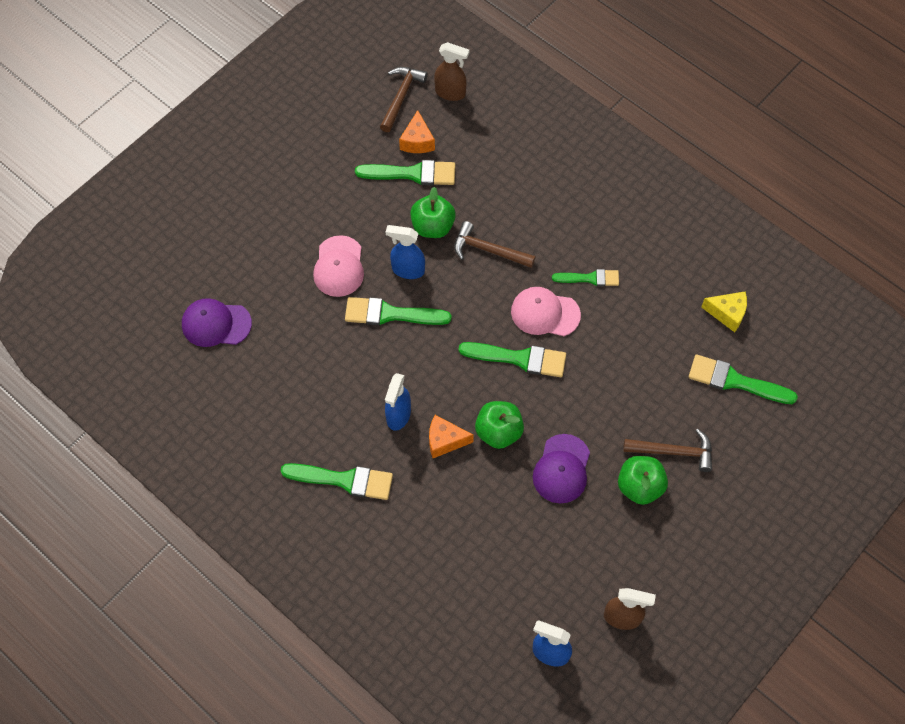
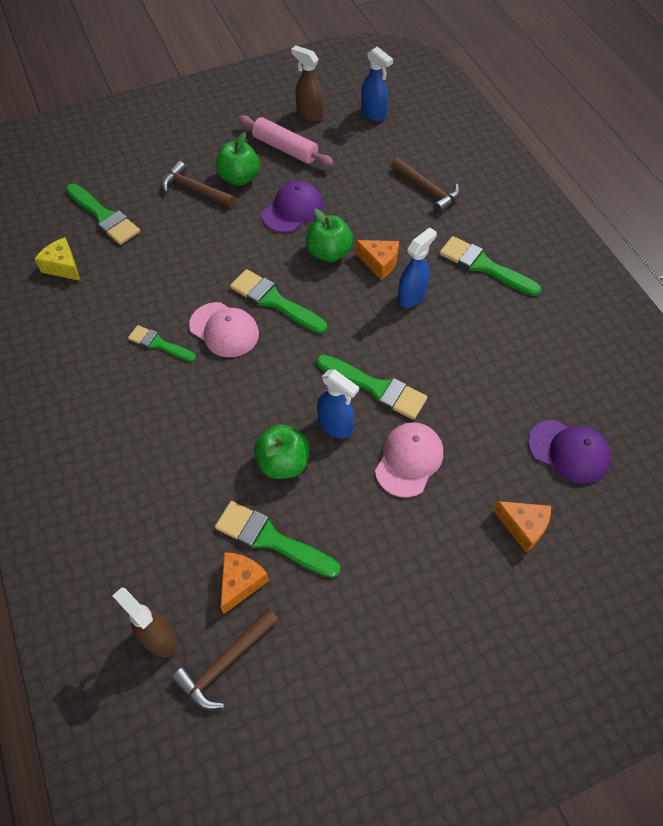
camera: 155 degrees left, 5 degrees down
brown hammer [454,221,535,268] -> brown hammer moved to [391,157,460,214]
none -> pink rolling pin [238,115,334,166]
none -> orange cheese [493,501,551,552]

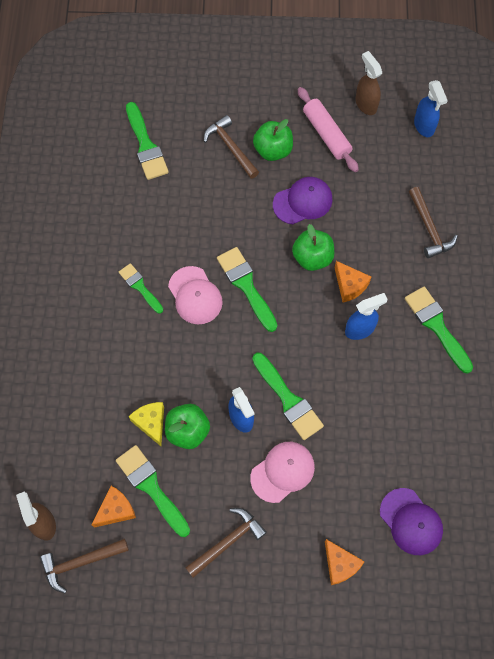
camera: 25 degrees right, 10 degrees up
yellow cheese [35,237,81,281] -> yellow cheese moved to [129,402,164,446]
none -> brown hammer [185,508,267,578]

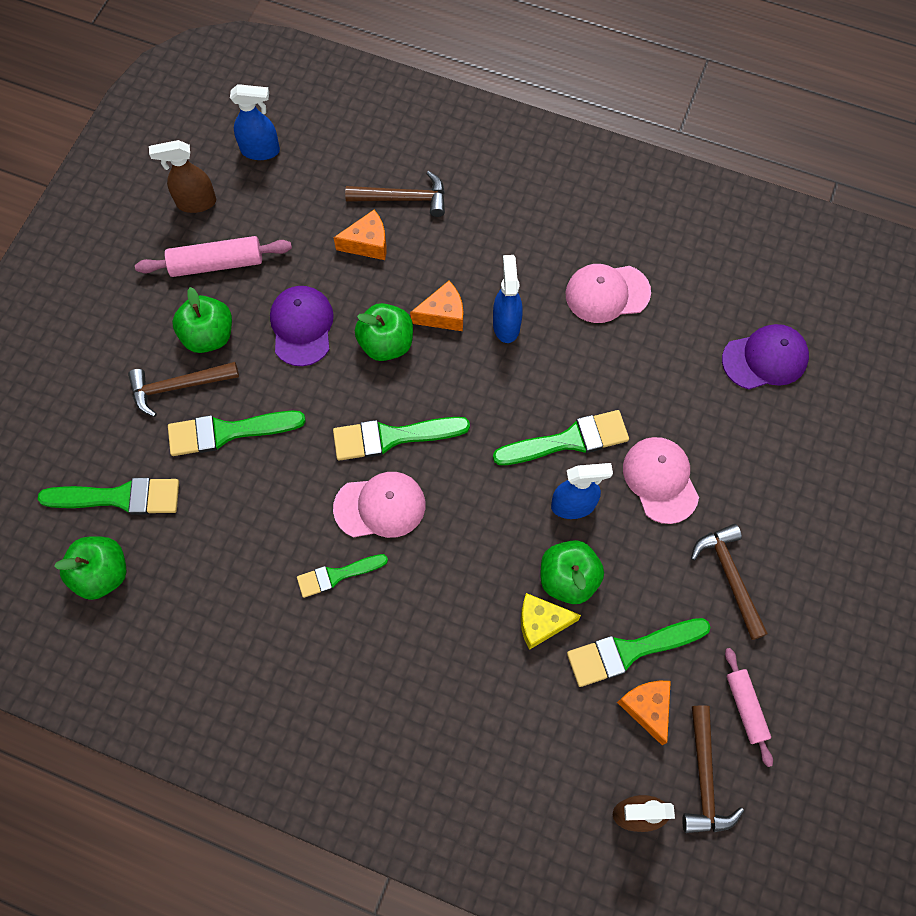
camera: 70 degrees left, 0 degrees up
orange cheese [325,539,365,585] -> orange cheese moved to [333,210,387,260]
green brush [405,287,473,374] -> green brush moved to [168,411,306,456]
none -> green apple [54,536,126,600]
none -> pink cap [565,264,651,323]
none -> pink rolling pin [725,648,773,767]

